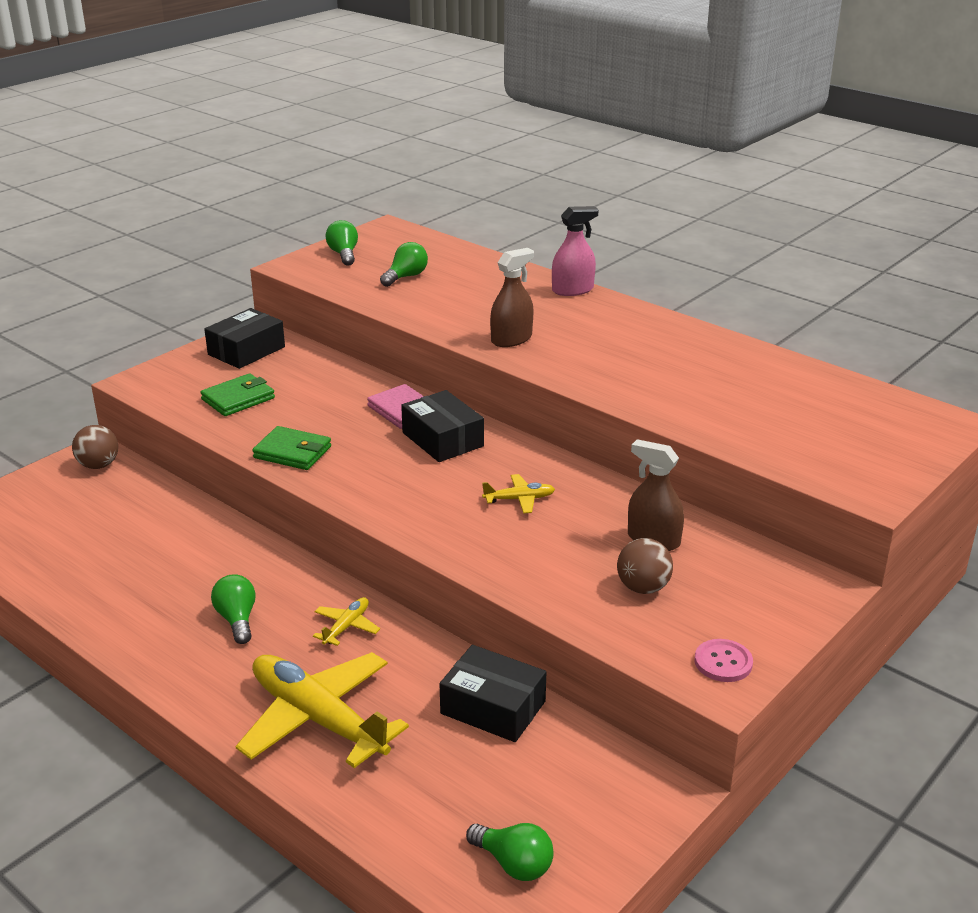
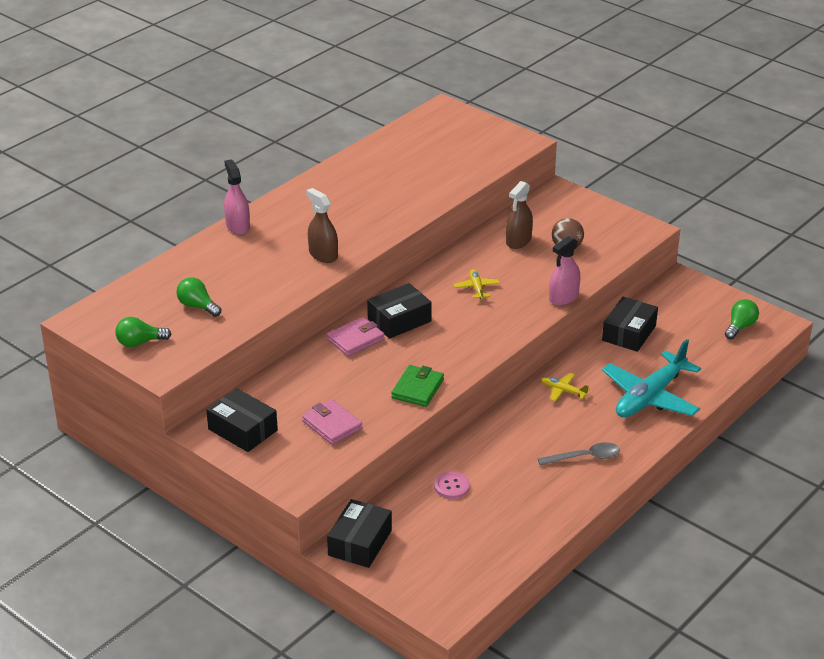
camera: 90 degrees left, 5 degrees up
brown ball [72,425,118,469] -> black box [327,499,392,568]
green wallet [200,373,275,416] -> pink wallet [302,399,362,445]
green light bulb [211,574,256,644] -> none
yellow plane [236,652,409,768] -> turquoise plane [602,339,701,417]
pink button [695,639,753,682] -> pink button moved to [434,472,470,499]
none -> grey spoon [538,442,620,465]
none -> pink spray bottle [549,236,581,306]

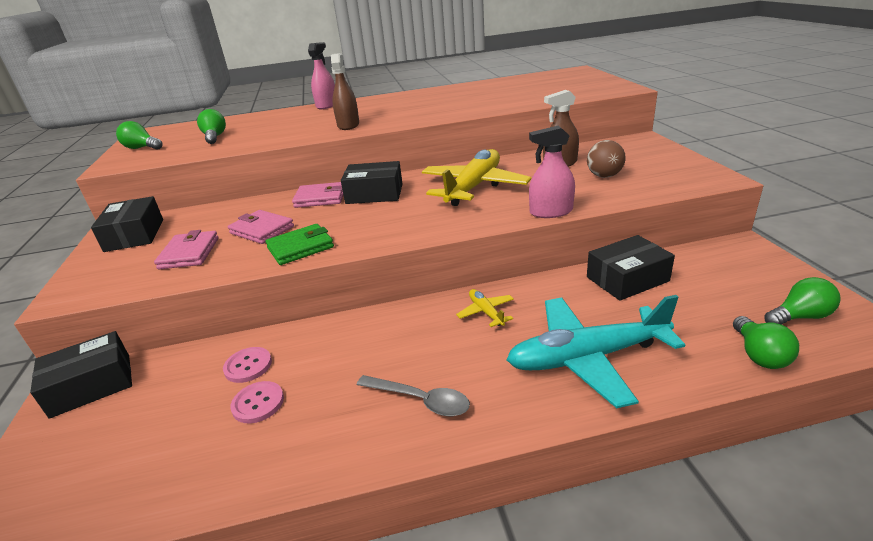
camera: 40 degrees right, 5 degrees down
yellow plane [454,269,500,299] -> yellow plane [422,149,531,206], size x2.27
none -> pink wallet [228,210,294,244]
none -> pink button [230,381,284,423]
none -> green light bulb [733,316,799,369]

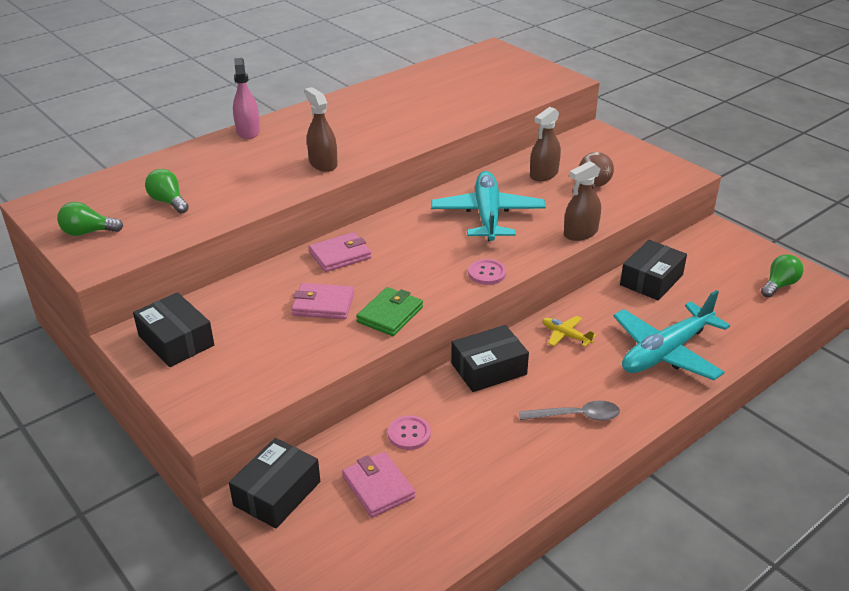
camera: 30 degrees left, 5 degrees up
pink wallet [154,230,219,269] -> pink wallet moved to [342,452,415,518]
pink button [230,381,284,423] -> pink button moved to [468,259,506,285]
black box [341,161,402,204] -> black box moved to [451,325,529,392]
yellow plane [422,149,531,206] -> turquoise plane [431,171,546,241]
pink spray bottle [529,125,575,218] -> brown spray bottle [564,161,601,241]
green light bulb [733,316,799,369] -> none

